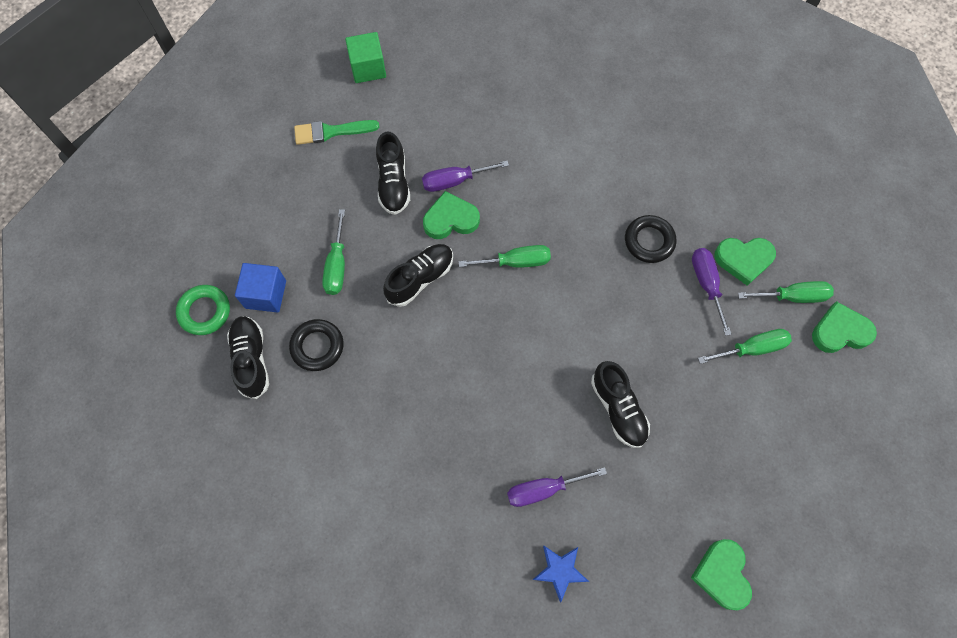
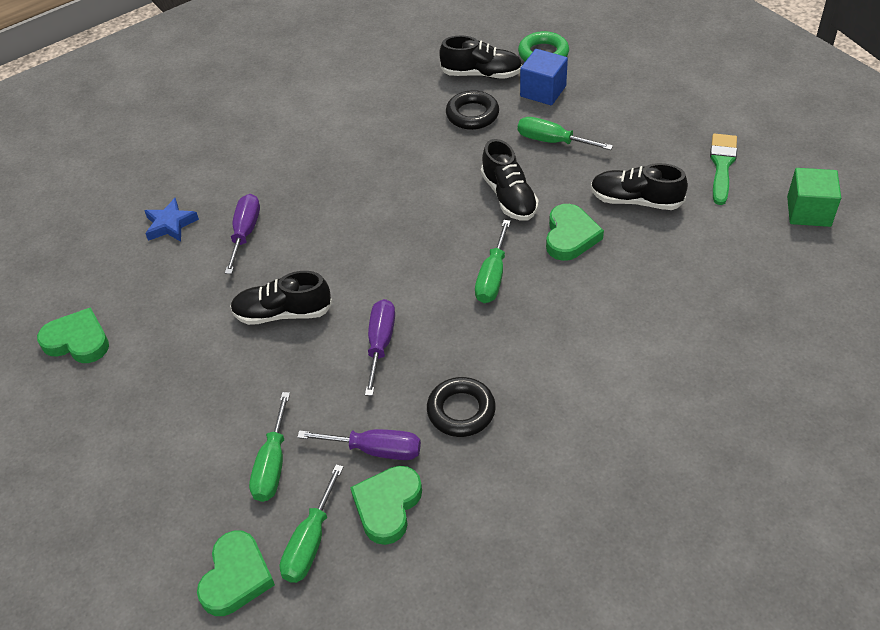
camera: 115 degrees right, 20 degrees down
purple screwdriver [422,161,509,192] -> purple screwdriver moved to [365,299,395,396]

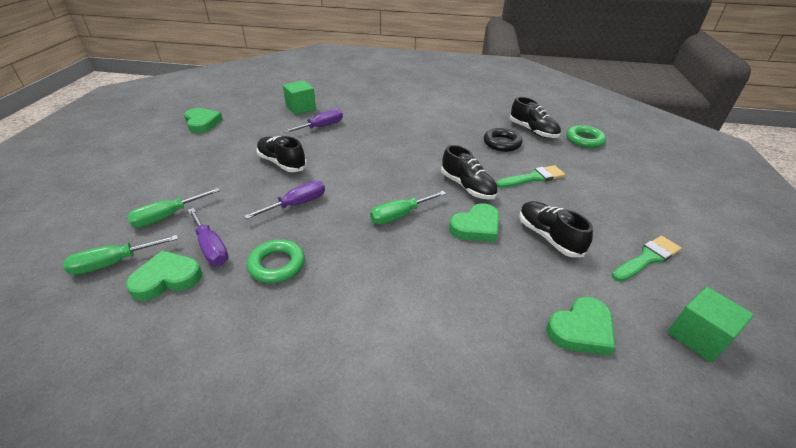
camera: 40 degrees right, 10 degrees down
blue star [144,198,199,242] -> green cube [283,80,316,115]
green heart [197,531,275,616] -> green heart moved to [546,297,615,356]
black ring [427,377,496,437] -> green ring [247,239,305,283]
black shoe [481,139,539,221] -> black shoe turned 60 degrees counterclockwise [441,145,498,200]
green screwdriver [518,117,613,150] -> green brush [496,165,565,188]
blue cube [520,49,568,105] -> none

